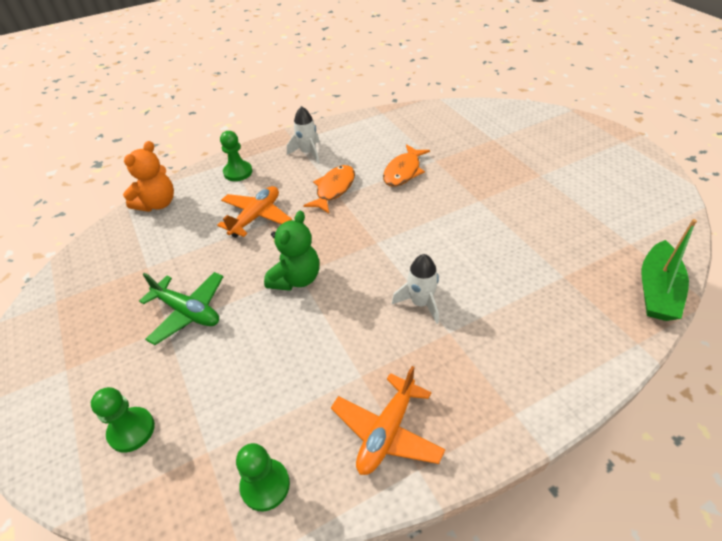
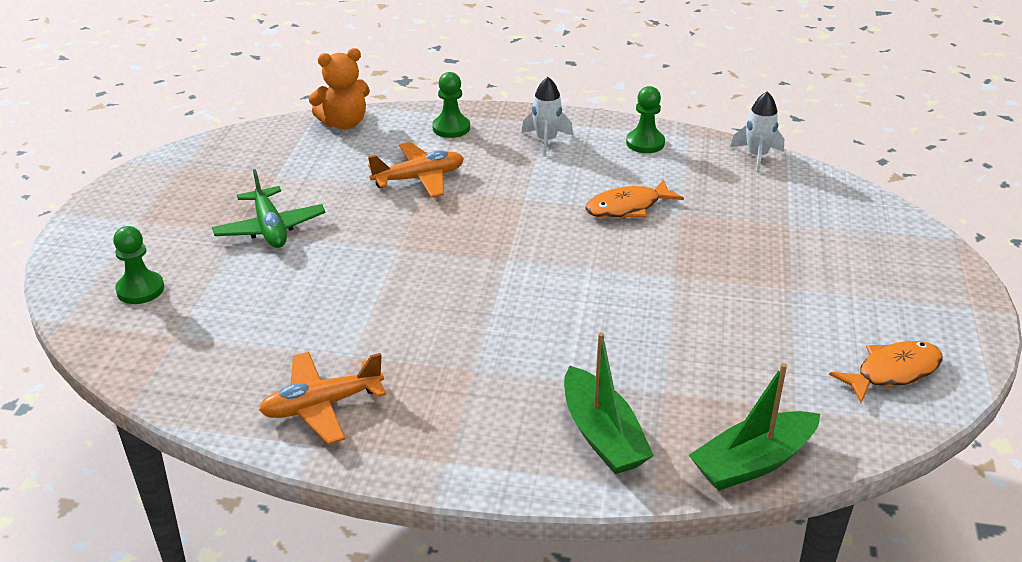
camera: 35 degrees right, 10 degrees down
green pawn [236,443,290,511] -> green pawn moved to [626,86,665,153]
green teddy bear [264,211,319,291] -> none
orange fish [303,165,355,213] -> orange fish moved to [829,341,943,403]
white rocket [392,254,439,324] -> white rocket moved to [730,91,784,173]
none -> green boat [564,332,654,474]

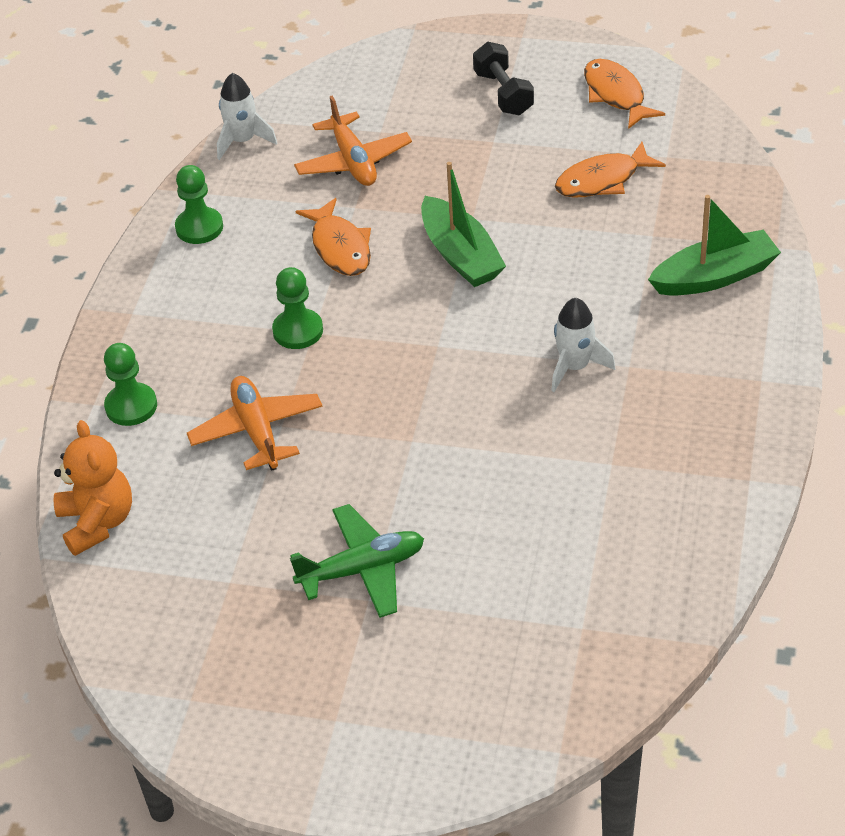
camera: 85 degrees left, 10 degrees up
green pawn [113,226,164,304] -> green pawn moved to [272,267,323,349]
orange plane [259,352,386,444] -> orange plane moved to [294,96,412,186]
white rocket [521,77,573,157] -> white rocket moved to [551,298,615,392]
green boat [689,363,820,491] -> green boat moved to [421,162,506,287]
none -> black dumbbell [473,42,534,115]
none -> orange fish [555,142,666,198]

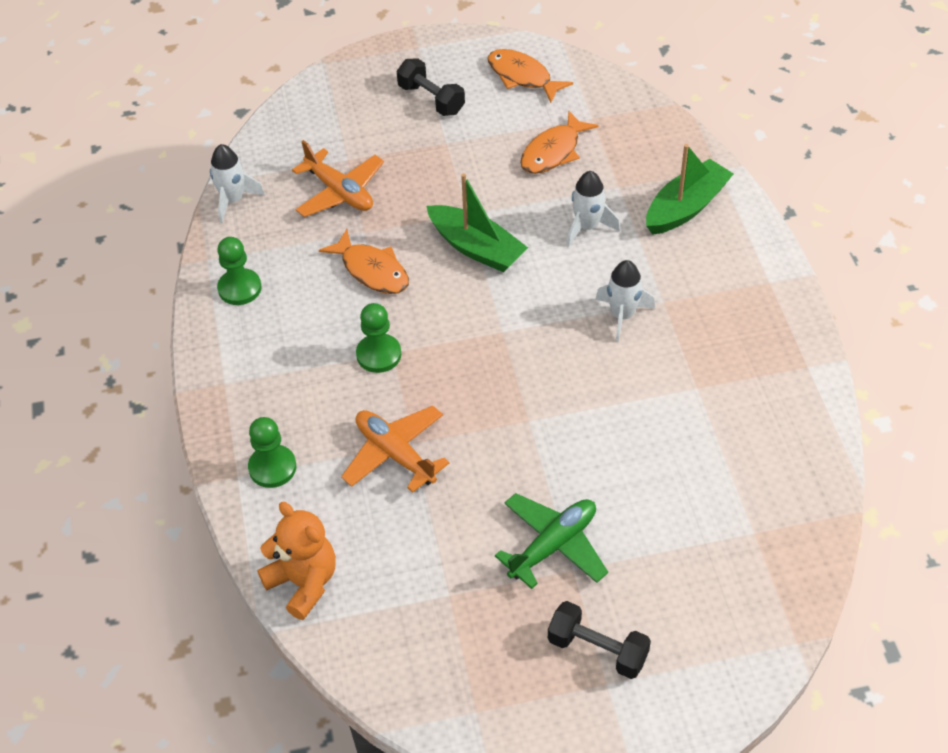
camera: 25 degrees left, 5 degrees up
none -> black dumbbell [548,601,651,679]
none -> white rocket [567,171,620,247]

